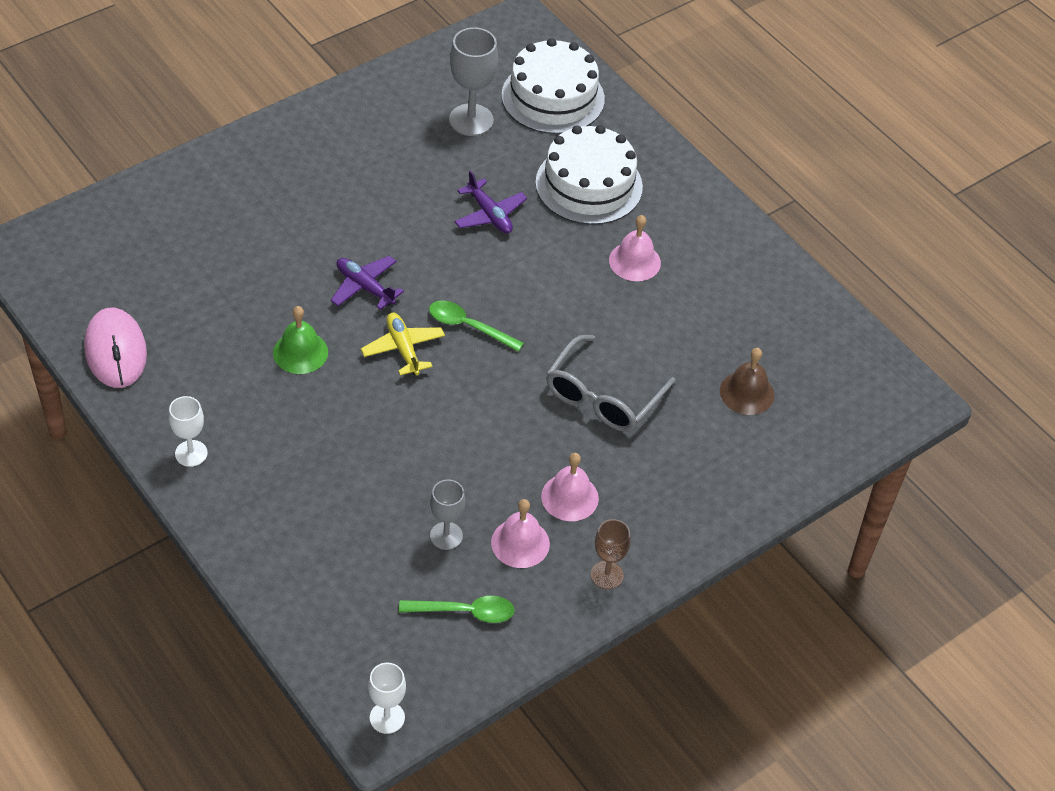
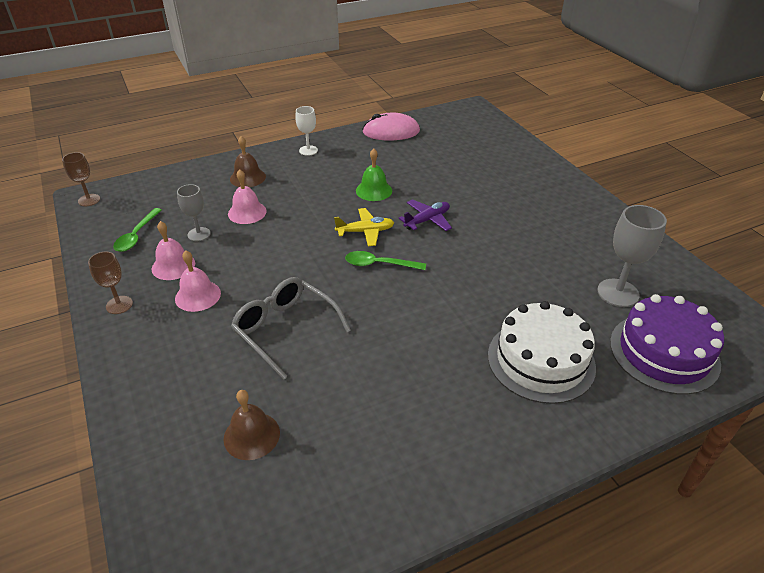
camera: 105 degrees right, 10 degrees down
white goblet [368,663,406,734] -> brown goblet [62,152,100,206]
green spoon [429,300,524,352] -> green spoon turned 120 degrees counterclockwise [345,251,426,270]
purple plane [454,170,527,234] -> none
white cake [502,38,605,134] -> purple cake [610,294,724,395]
pink bell [609,215,661,281] -> pink bell moved to [228,169,267,224]
none -> brown bell [230,136,266,187]

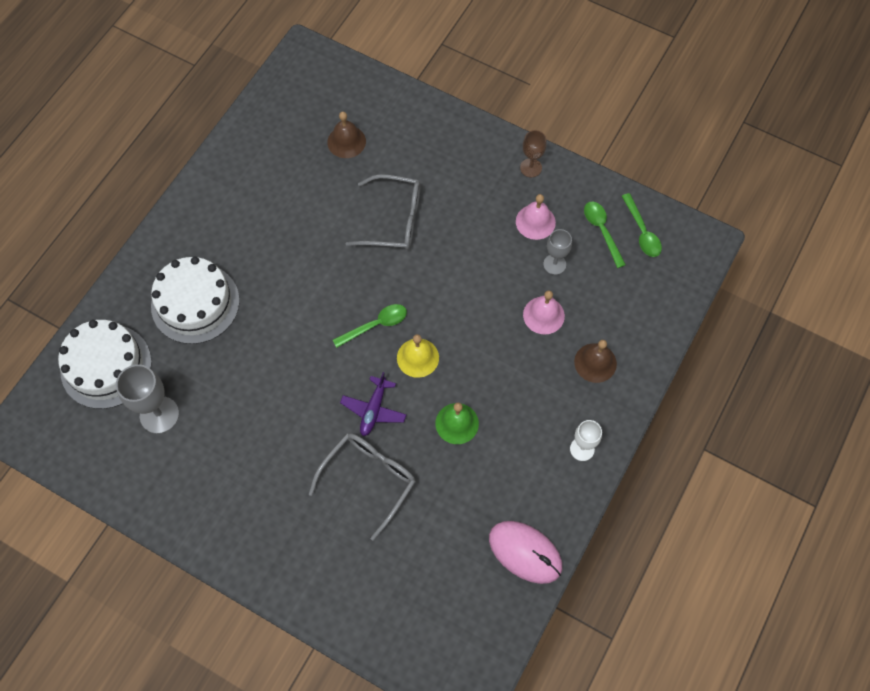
camera: 145 degrees right, 25 degrees up
brown goblet [62,152,100,206] -> none
pink bell [175,250,221,312] -> none
yellow plane [334,208,394,246] -> yellow bell [397,334,439,378]
pink mouse [362,113,420,140] -> pink mouse turned 75 degrees clockwise [489,521,562,584]
purple cake [610,294,724,395] -> white cake [58,320,152,409]
none -> grey glasses [309,433,416,540]
none -> green spoon [622,193,662,257]

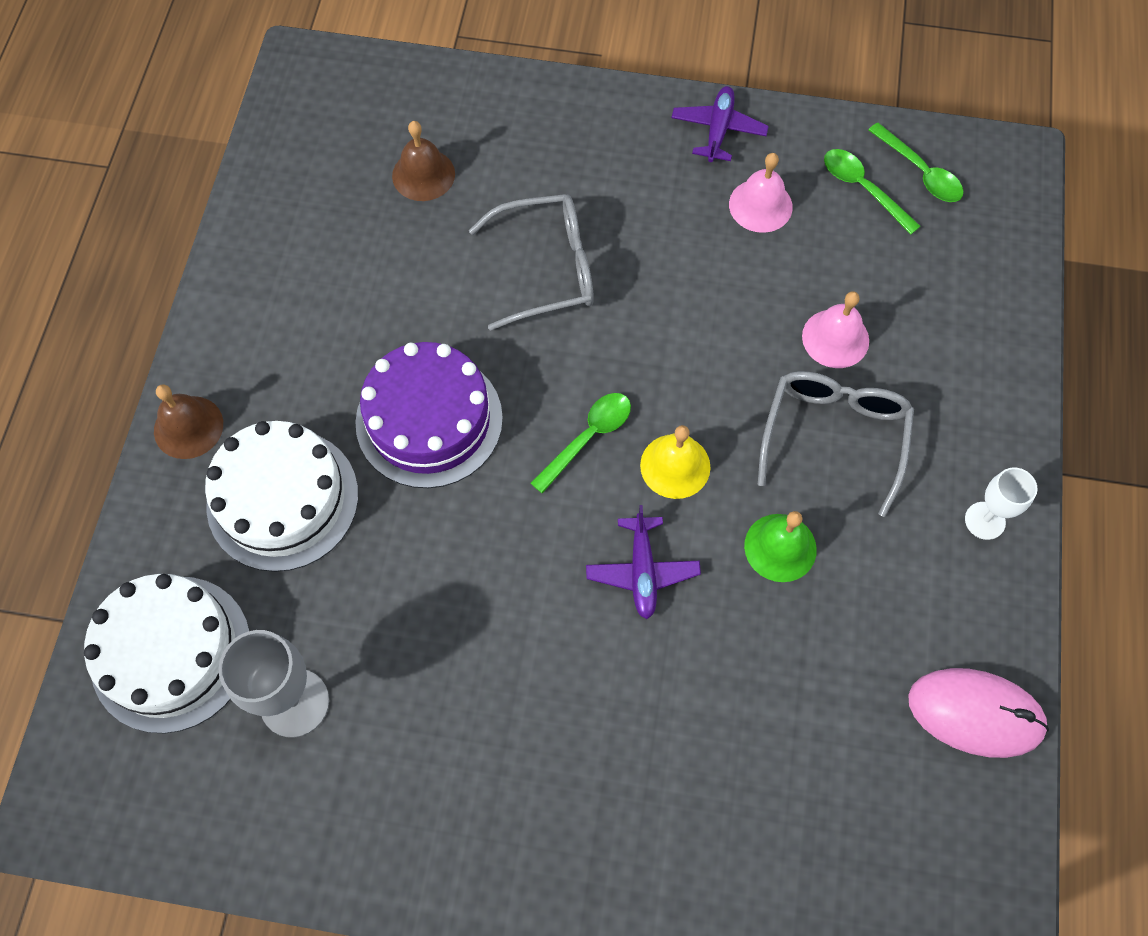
camera: 20 degrees left, 0 degrees up
grey glasses [309,433,416,540] -> grey glasses moved to [758,371,914,517]
brown goblet [520,130,547,177] -> purple plane [671,86,769,162]
grey goblet [543,229,572,275] -> none
brown bell [574,340,617,383] -> brown bell moved to [154,384,223,459]
none -> purple cake [355,342,503,488]

